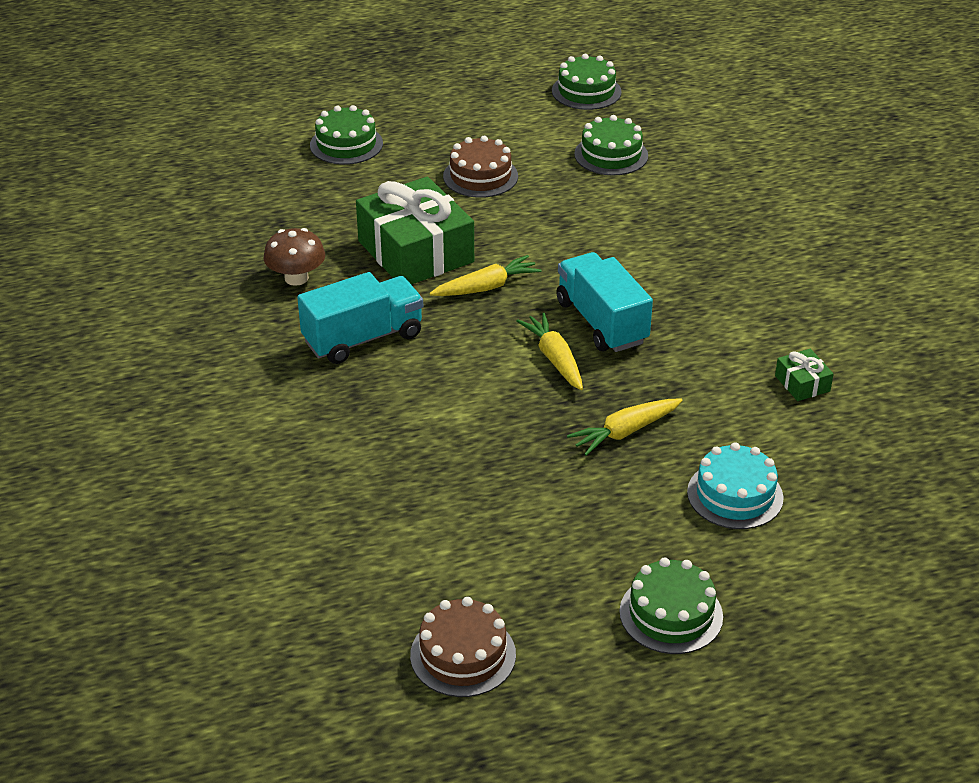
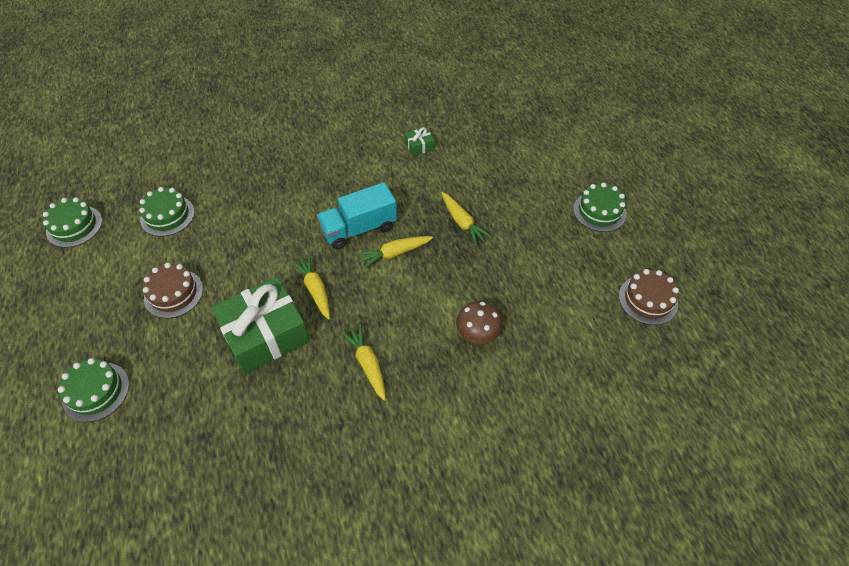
camera: 90 degrees left, 15 degrees up
brown mushroom [264,228,325,286] -> brown mushroom moved to [456,301,502,344]
turquoise truck [297,272,423,364] -> yellow carrot [340,324,386,401]
turquoise cake [687,442,784,529] -> none

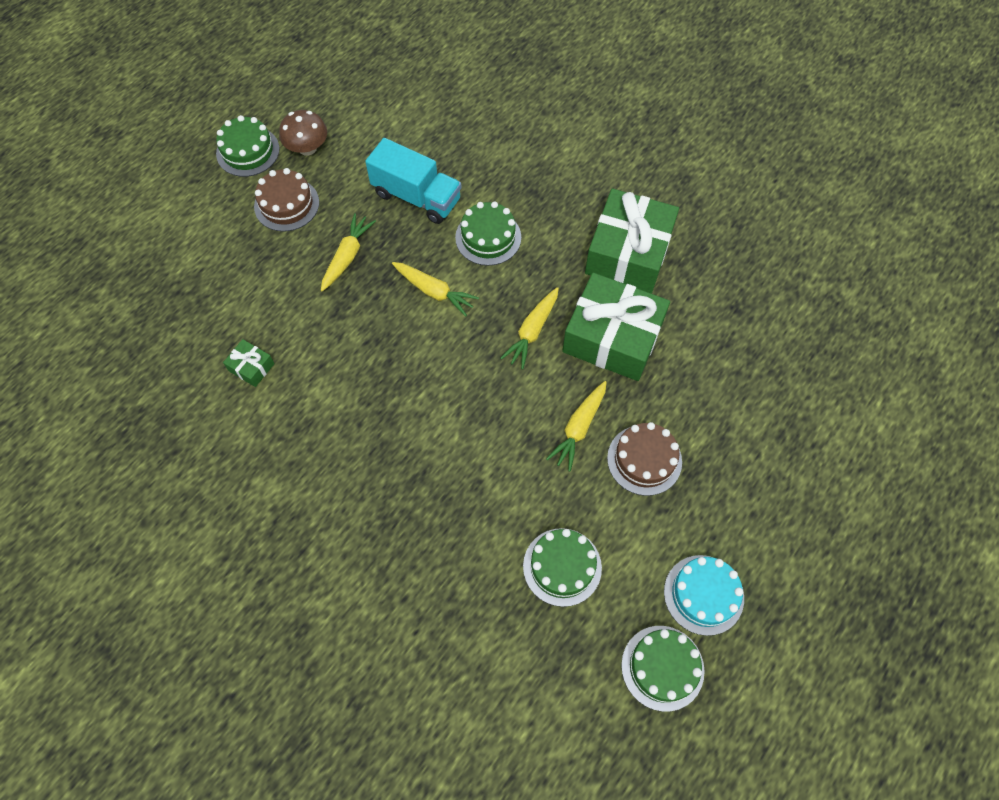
camera: 125 degrees left, 10 degrees up
green cake [58,358,129,422] -> green cake moved to [455,201,521,266]
turquoise truck [317,182,397,249] -> turquoise truck moved to [365,138,462,224]
yellow carrot [340,324,386,401] -> yellow carrot moved to [546,381,607,472]
brown mushroom [456,301,502,344] -> brown mushroom moved to [279,110,327,156]
brown cake [619,269,679,325] -> brown cake moved to [254,168,319,232]
none -> green gift [585,189,679,293]
none -> turquoise cake [664,555,744,636]

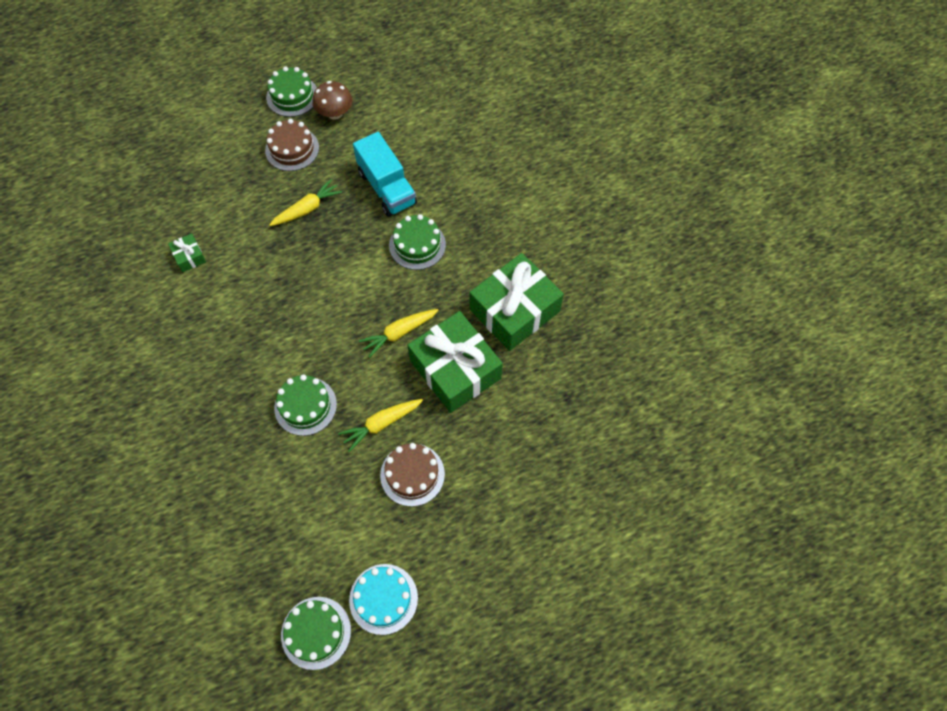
camera: 30 degrees right, 0 degrees up
yellow carrot [392,262,479,317] -> none
green cake [523,528,602,607] -> green cake moved to [274,374,337,436]

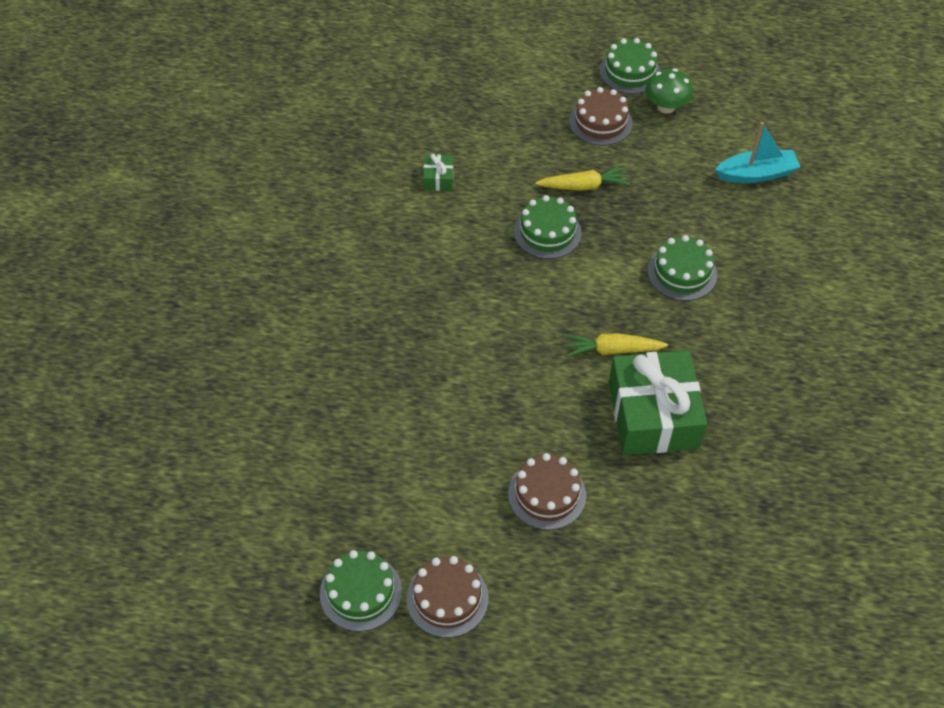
camera: 30 degrees right, 10 degrees down
green cake [274,374,337,436] -> green cake moved to [514,195,582,259]
brown mushroom [312,81,353,120] -> green mushroom [645,69,693,114]
yellow carrot [338,399,423,452] -> none
turquoise cake [349,564,418,635] -> brown cake [406,556,488,638]
turquoise truck [353,132,417,217] -> none
green gift [470,253,564,351] -> none
none -> turquoise boat [715,122,800,183]

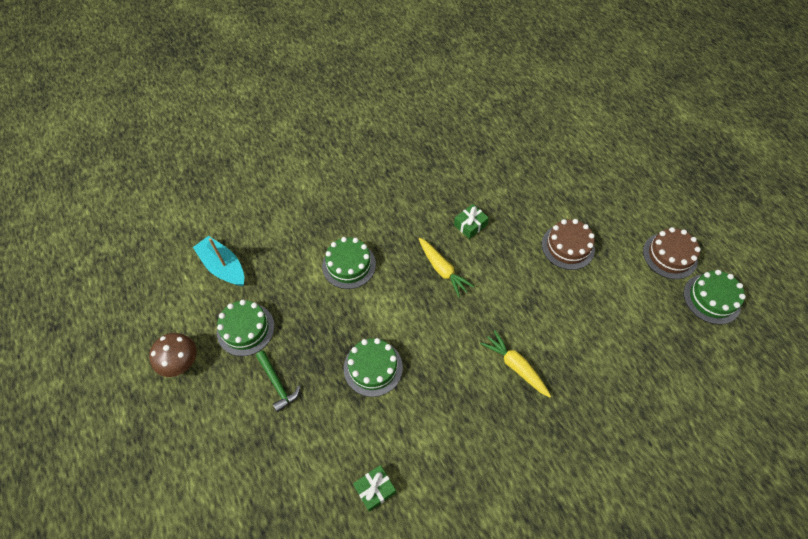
camera: 125 degrees left, 5 degrees up
yellow carrot [535,167,630,191] -> yellow carrot moved to [481,330,551,397]
brown cake [569,87,633,146] -> none
green cake [600,38,660,94] -> green cake moved to [217,300,275,356]
green gift [609,350,708,455] -> green gift [454,204,489,239], size x0.42
green mushroom [645,69,693,114] -> brown mushroom [149,333,197,377]
none -> green hammer [256,351,300,412]

